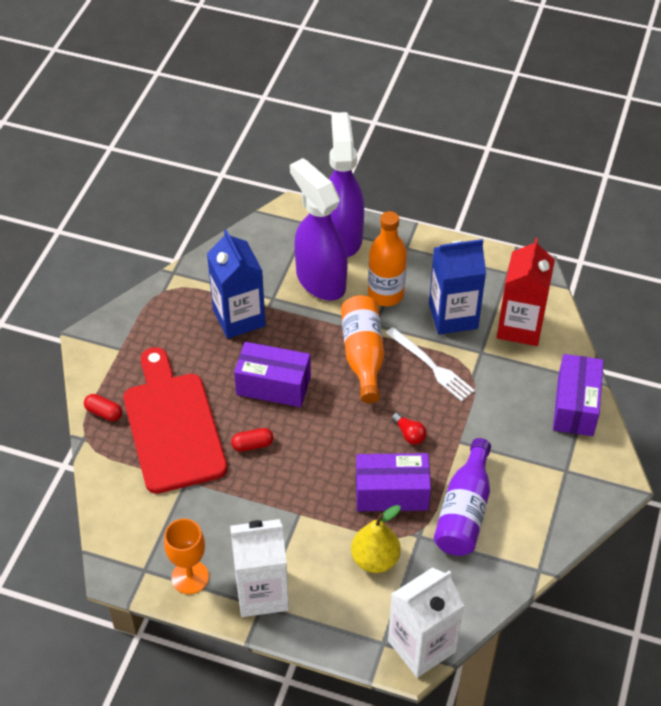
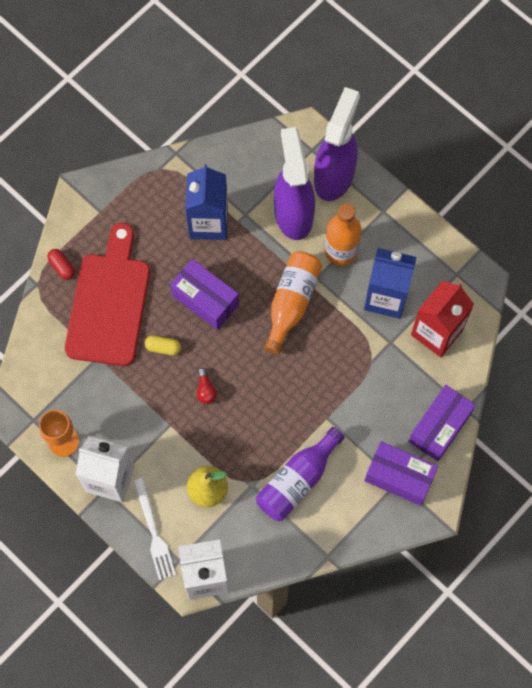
camera: 25 degrees right, 20 degrees up
red capsule [231,428,273,452] -> yellow capsule [145,335,181,356]
purple box [356,453,431,511] -> purple box moved to [364,441,438,506]
white fork [386,327,475,401] -> white fork moved to [134,478,176,580]
red light bulb [392,412,426,445] -> red light bulb moved to [197,368,217,404]

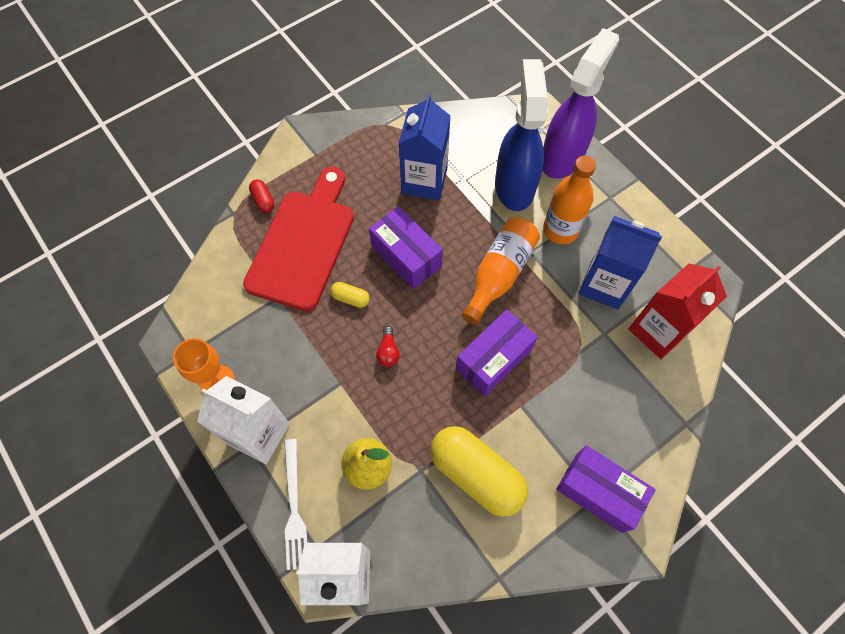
camera: 10 degrees right, 5 degrees down
purple bottle [256,427,345,521] -> yellow capsule [430,426,528,517]
purple spray bottle [274,127,315,240] -> blue spray bottle [495,59,548,211]
purple box [409,385,476,461] -> purple box moved to [456,310,538,396]

